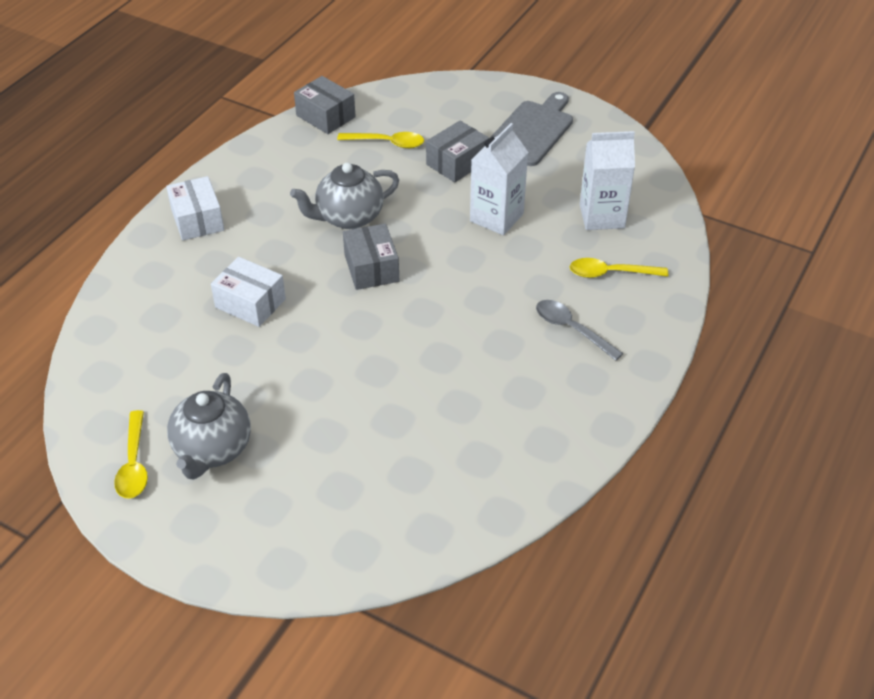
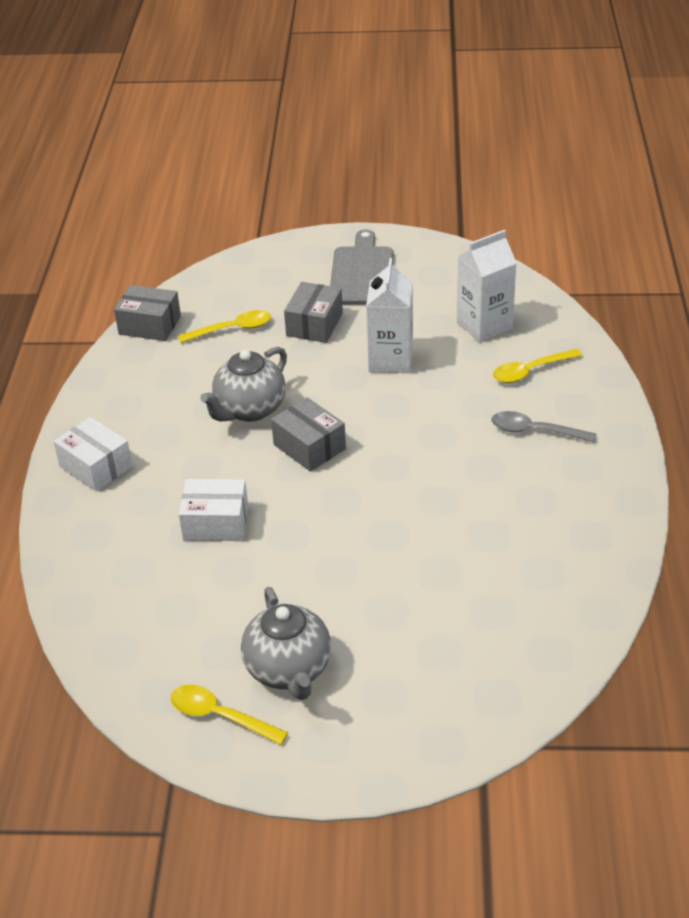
camera: 25 degrees left, 5 degrees down
yellow spoon [114,410,148,499] -> yellow spoon turned 150 degrees clockwise [171,685,288,745]

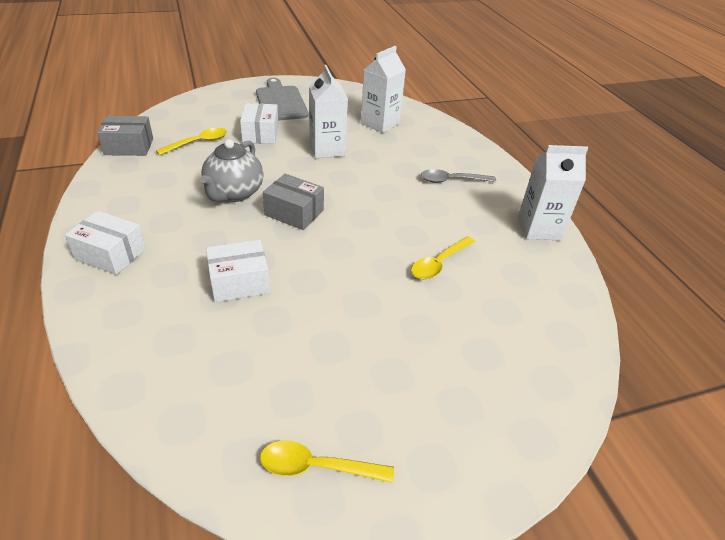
camera: 25 degrees left, 0 degrees up
grey teapot [241,587,331,700] -> none
grey box [284,282,343,343] -> white box [240,103,279,144]
yellow spoon [493,349,583,383] -> yellow spoon moved to [411,236,475,279]
none -> white carton [518,145,588,240]

